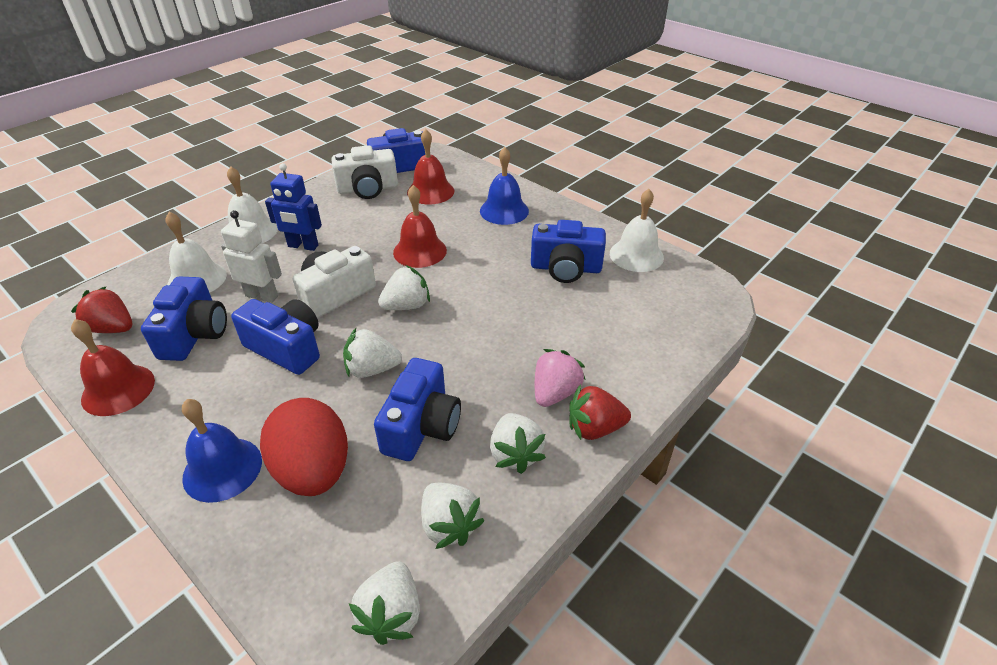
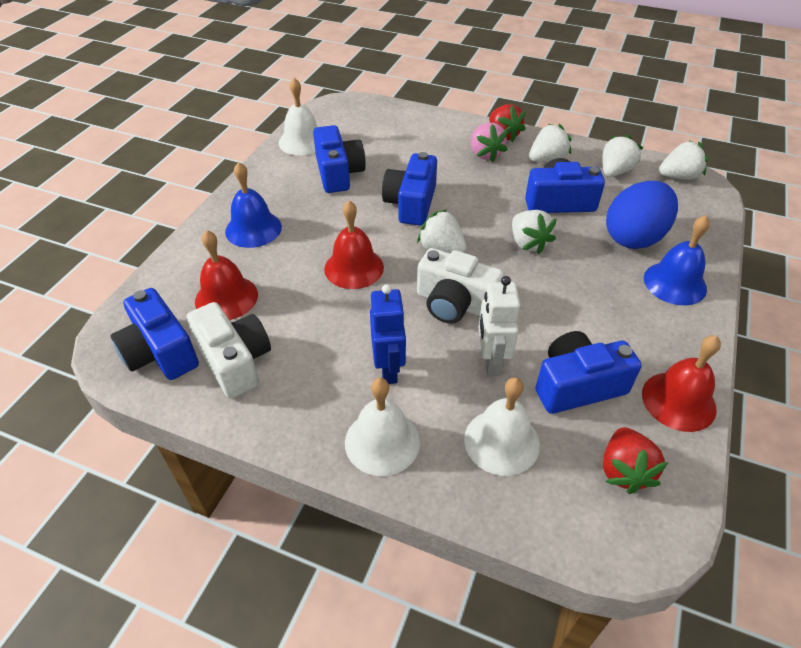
camera: 110 degrees left, 5 degrees up
blue camera [231,299,320,375] -> blue camera moved to [382,152,437,226]
red egg [260,398,348,496] -> blue egg [606,181,678,249]
pink strawberry [535,349,586,407] -> pink strawberry turned 120 degrees counterclockwise [471,123,508,162]

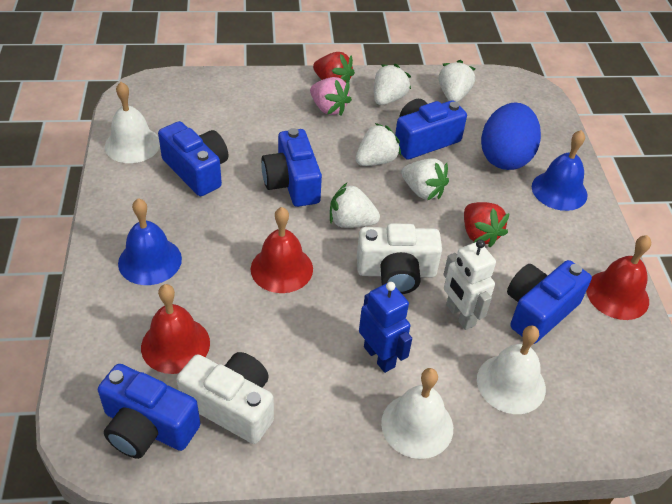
camera: 30 degrees left, 0 degrees up
red strawberry [603,427,668,494] -> red strawberry moved to [464,202,510,247]
white strawberry [659,141,708,180] -> white strawberry moved to [356,123,401,166]

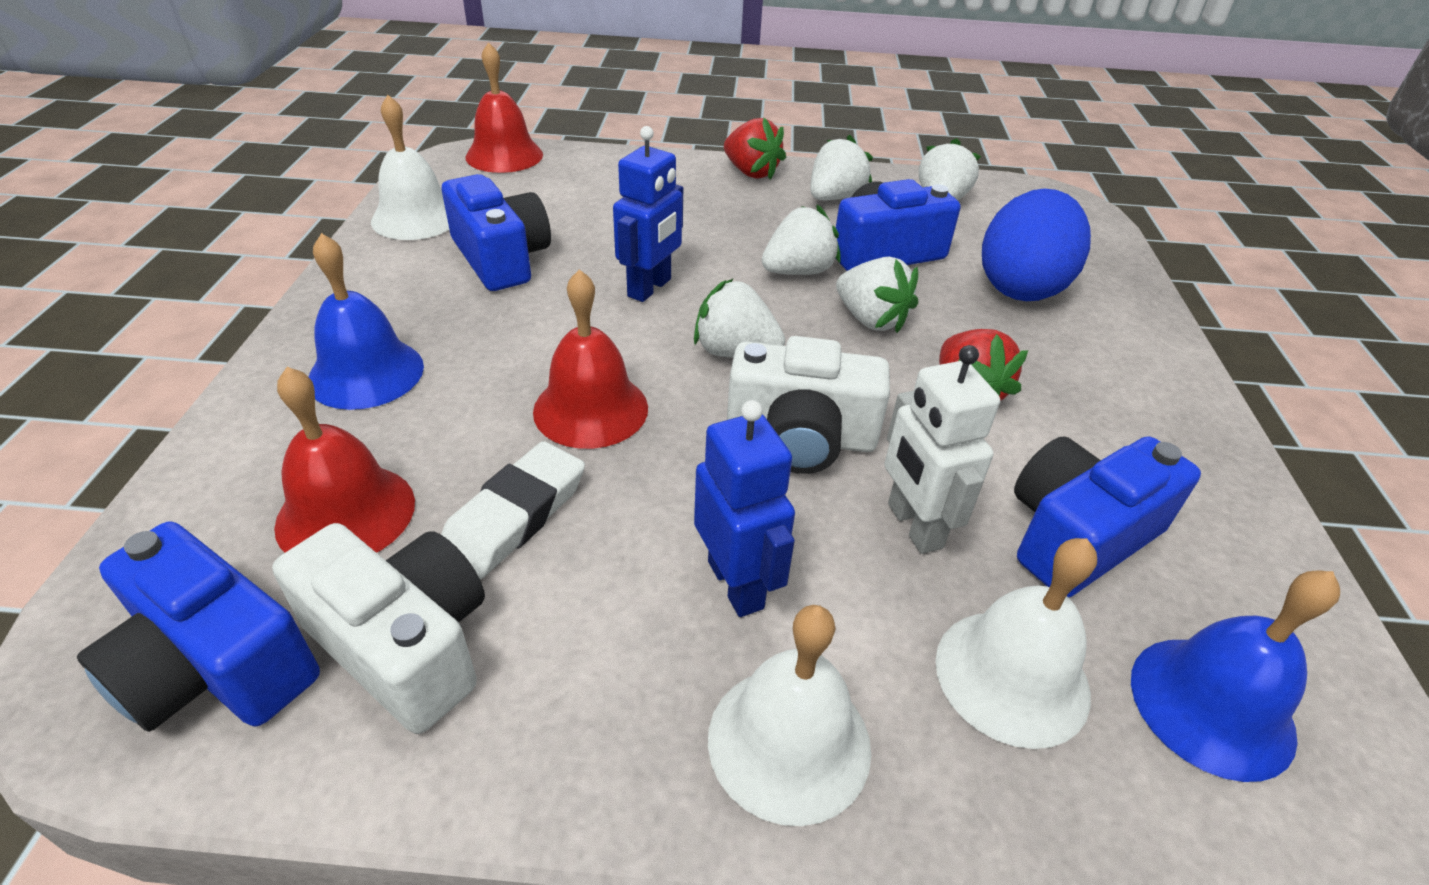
camera: 10 degrees right, 5 degrees down
blue camera [261,128,322,207] -> blue robot [613,126,683,302]
pink strawberry [310,77,352,116] -> none
blue bell [532,130,587,211] -> blue bell moved to [1131,570,1340,782]
red bell [586,235,651,320] -> red bell moved to [465,42,543,173]
none -> white eraser [441,441,585,579]

